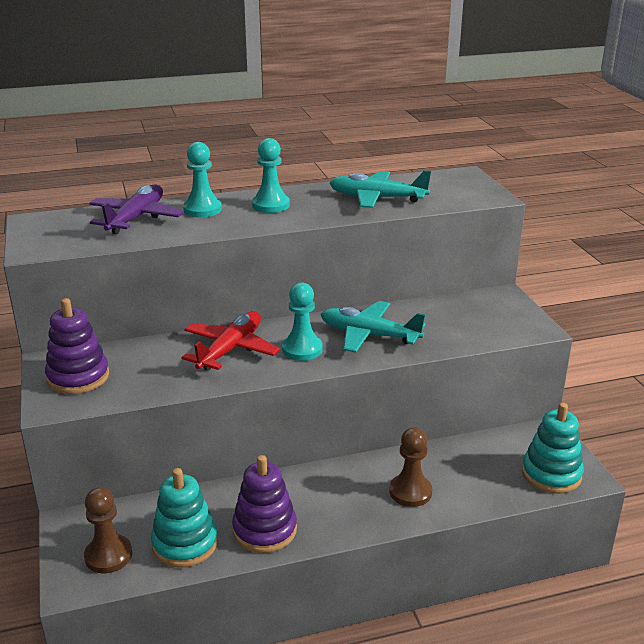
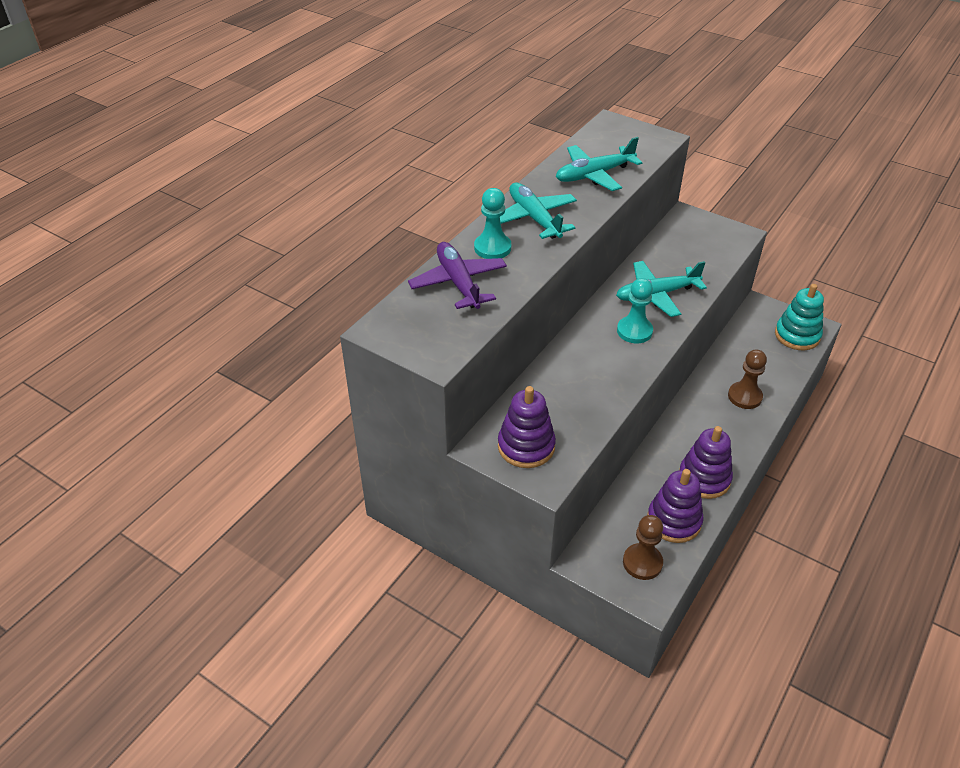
camera: 40 degrees left, 15 degrees up
turquoise stacking toy [151,468,218,568] -> purple stacking toy [647,469,704,543]
red plane [182,311,280,371] -> none
turquoise pawn [252,138,290,213] -> turquoise plane [500,183,577,239]

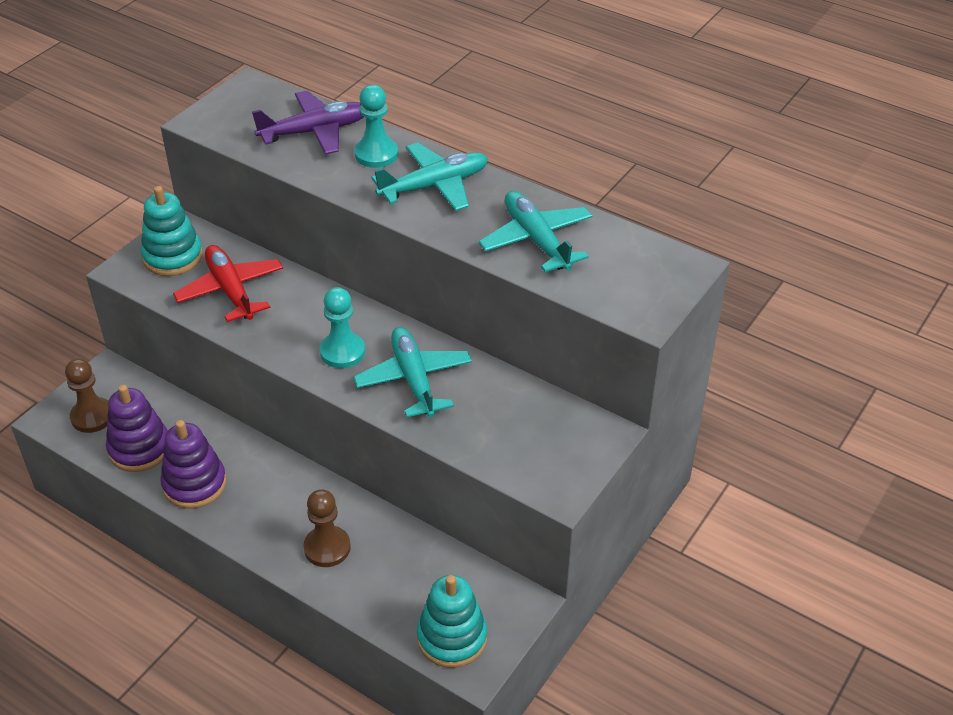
camera: 90 degrees right, 0 degrees up
purple stacking toy [498,386,556,468] -> turquoise stacking toy [140,186,203,276]
none -> red plane [173,245,283,322]

